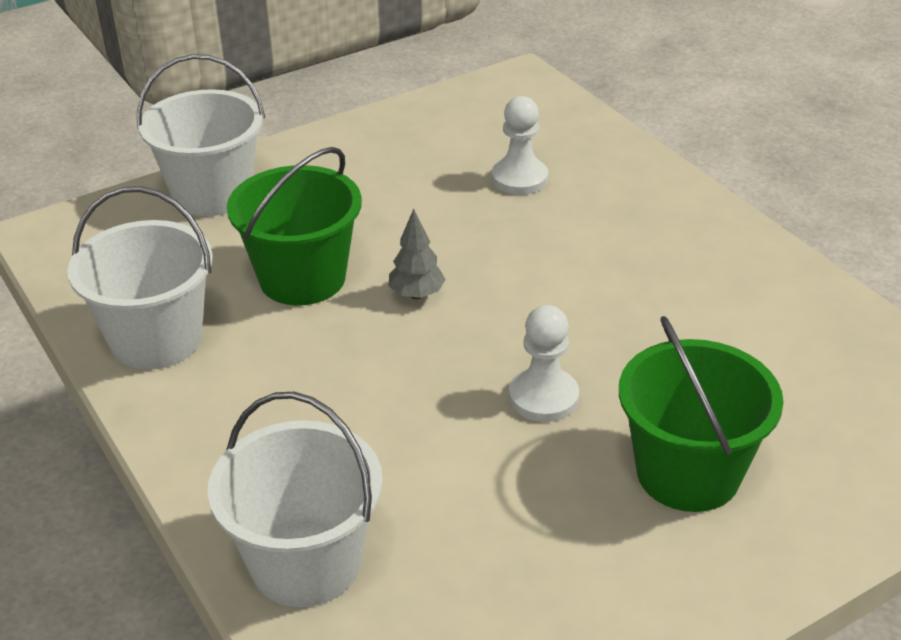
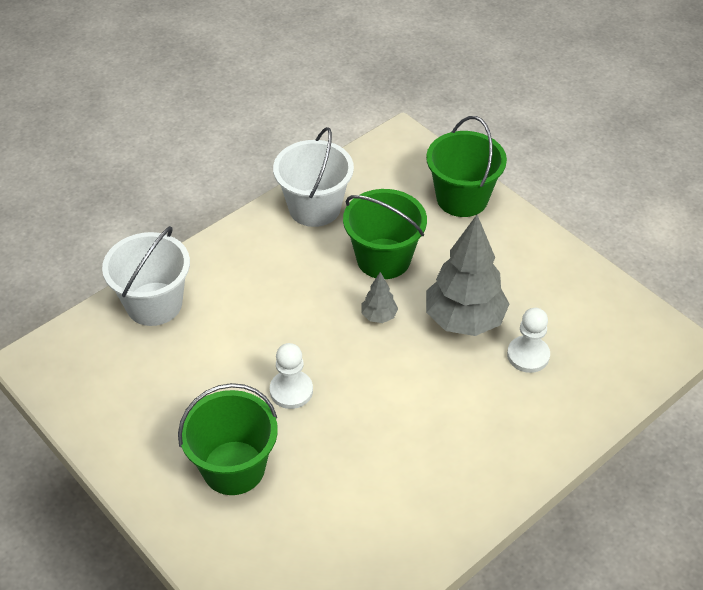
camera: 80 degrees right, 10 degrees up
white bucket [137,54,265,216] -> green bucket [426,116,507,217]
none -> grey tree [426,215,509,336]

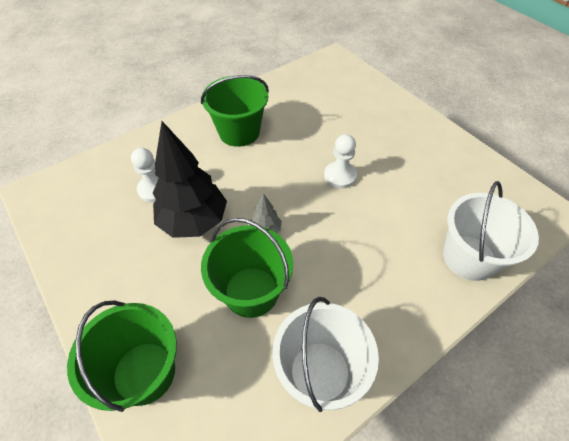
camera: 175 degrees left, 5 degrees up
green bucket [178,383,278,495] -> green bucket moved to [201,75,269,147]
grey tree [426,215,509,336] -> black tree [152,121,227,238]

